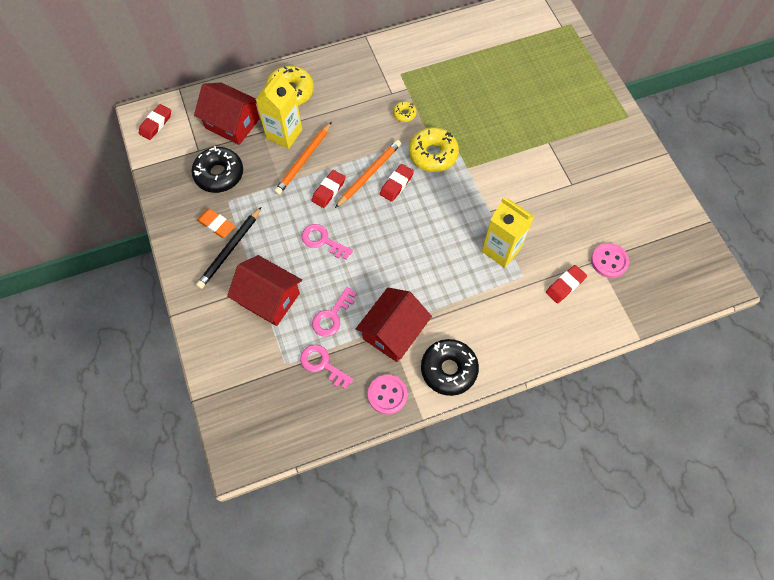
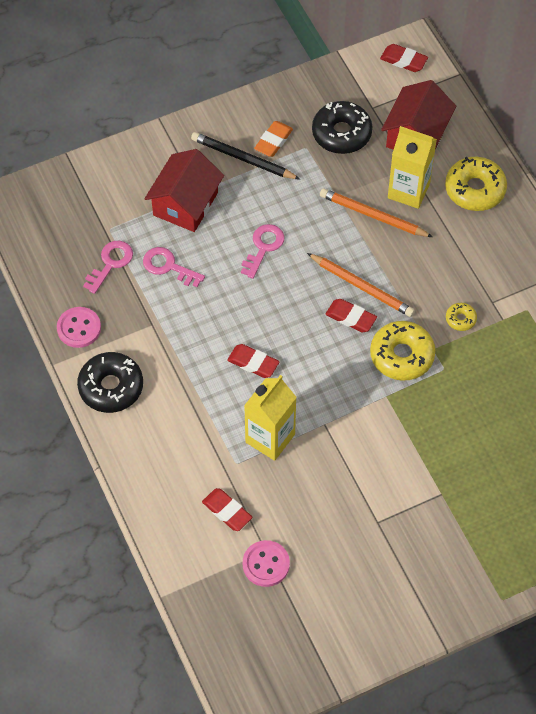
camera: 85 degrees right, 5 degrees down
red eraser [312,170,345,208] -> red eraser moved to [227,344,279,378]
red house [356,288,432,362] -> none

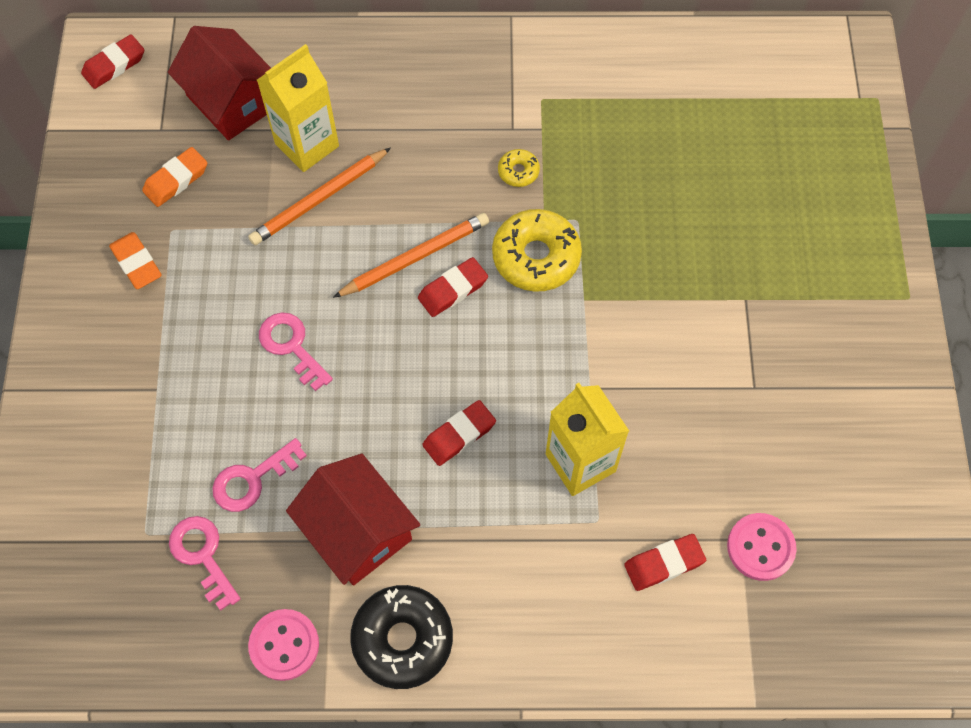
camera: 65 degrees left, 5 degrees up
red house [144,149,224,232] -> red house moved to [286,454,420,585]
black pencil [191,132,300,179] -> none
black donut [312,101,373,154] -> orange eraser [142,147,207,207]
yellow donut [445,157,507,211] -> none

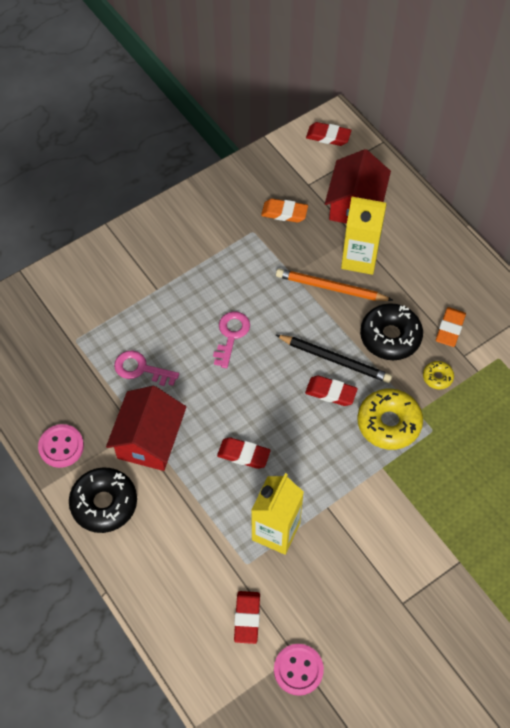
camera: 55 degrees right, 5 degrees down
orange eraser [109,232,162,289] -> orange eraser moved to [436,307,466,347]
pink key [169,516,241,611] -> none
orange pencil [333,213,489,298] -> black pencil [276,335,392,383]
red eraser [624,534,706,591] -> red eraser turned 60 degrees clockwise [234,591,260,644]
none -> black donut [360,303,423,360]

